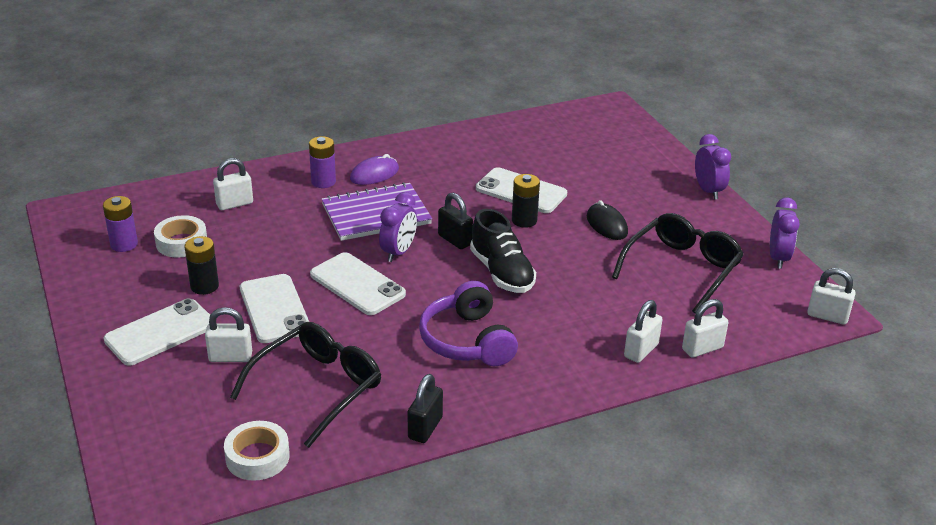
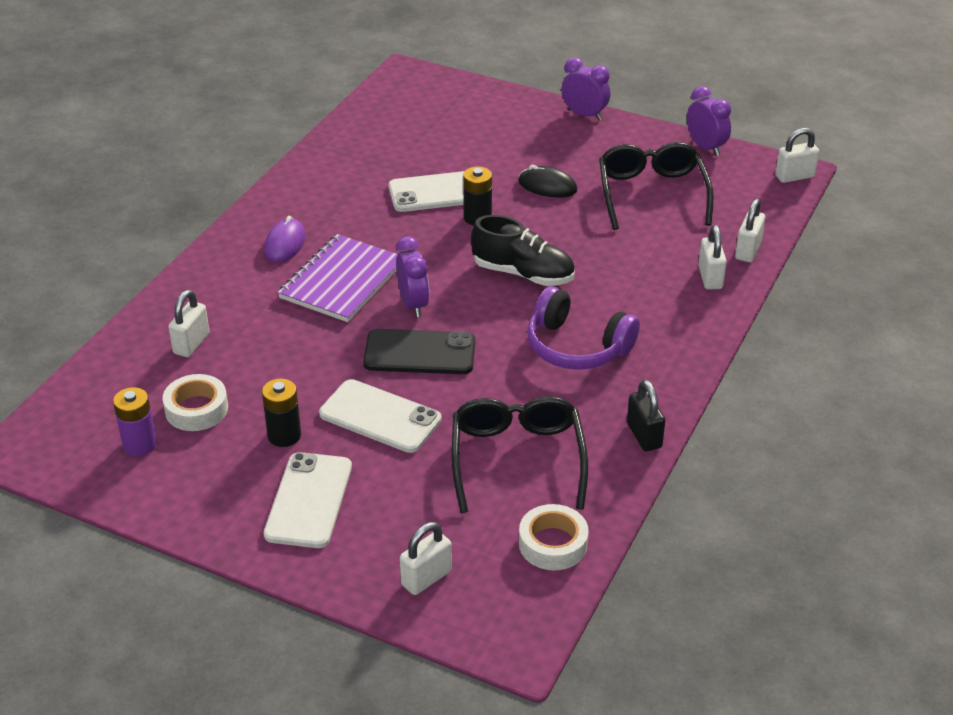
camera: 40 degrees left, 5 degrees up
white padlock [205,307,252,362] -> white padlock moved to [400,522,452,595]
purple battery [309,136,336,188] -> none
white phone [310,252,406,315] -> black phone [363,329,475,374]
black padlock [438,193,473,249] -> none

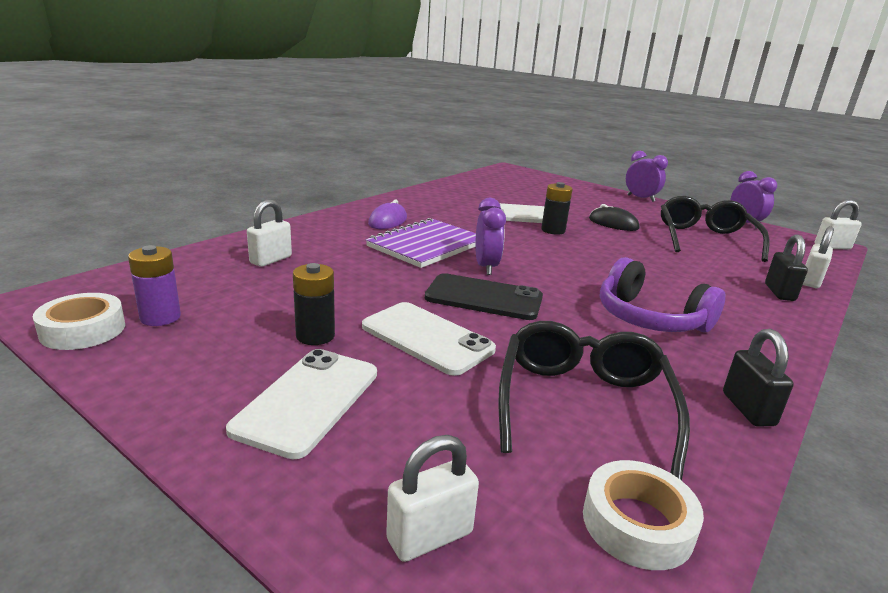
camera: 10 degrees right, 15 degrees down
white tape [163,374,228,431] -> white tape moved to [33,293,125,350]
black shoe [471,215,575,286] -> none
white padlock [698,225,727,290] -> black padlock [765,234,808,301]

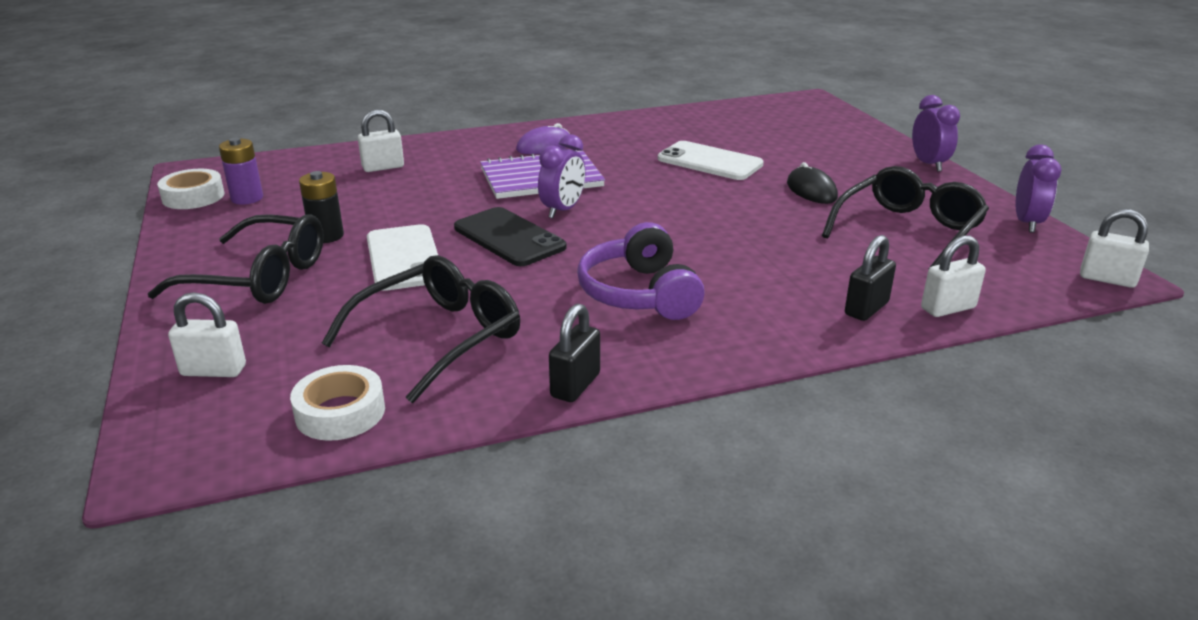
camera: 35 degrees right, 5 degrees up
white phone [226,349,377,459] -> black glasses [148,214,324,304]
black battery [541,182,572,235] -> none

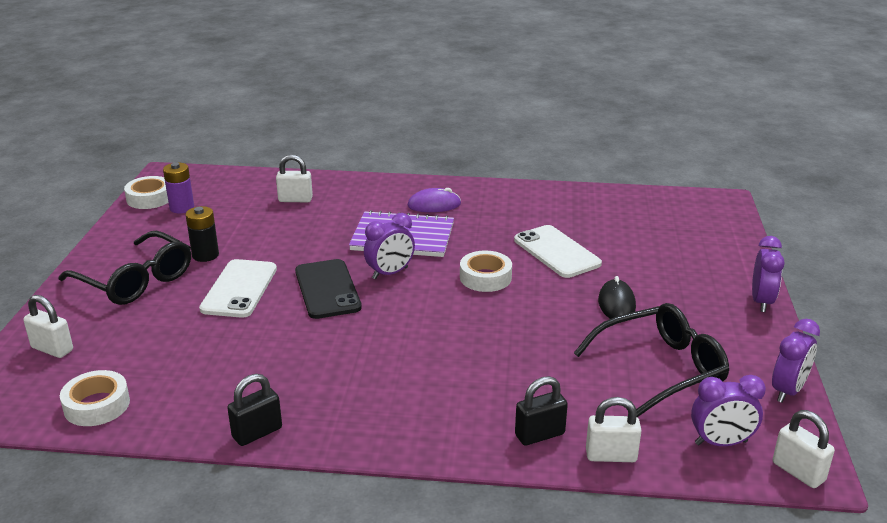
camera: 25 degrees right, 0 degrees up
black glasses [322,255,520,403] -> none
purple headphones [577,222,704,320] -> none
none -> white tape [460,251,512,292]
none -> purple clock [691,375,766,446]

